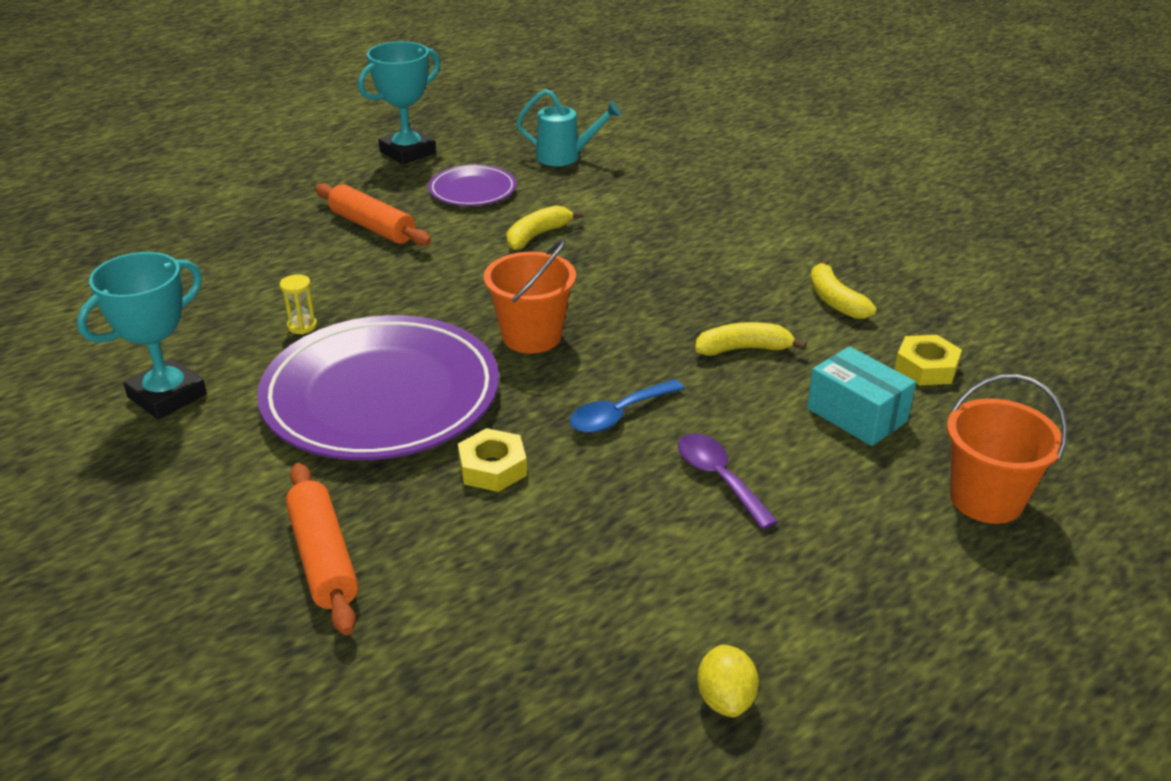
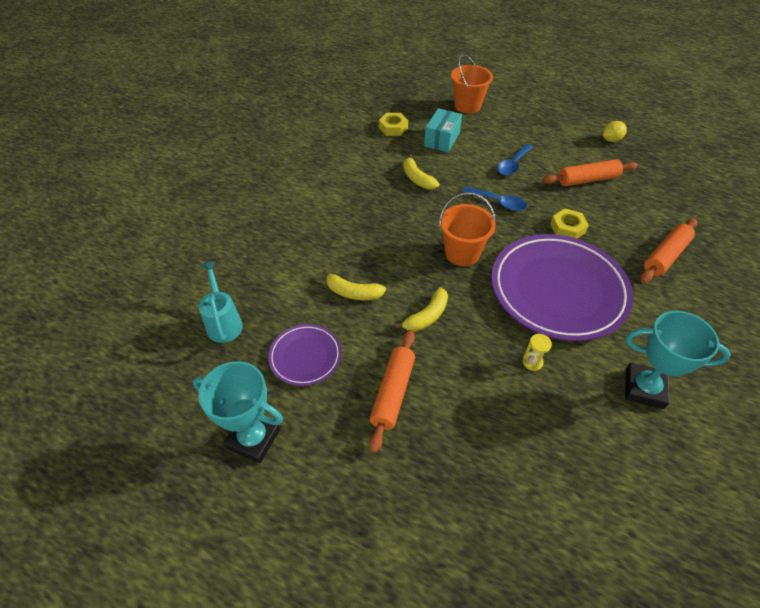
camera: 115 degrees left, 15 degrees up
purple spoon [678,433,778,529] -> blue spoon [498,144,533,176]
yellow banana [810,259,877,319] -> yellow banana moved to [394,287,448,331]
none -> orange rolling pin [543,159,638,186]

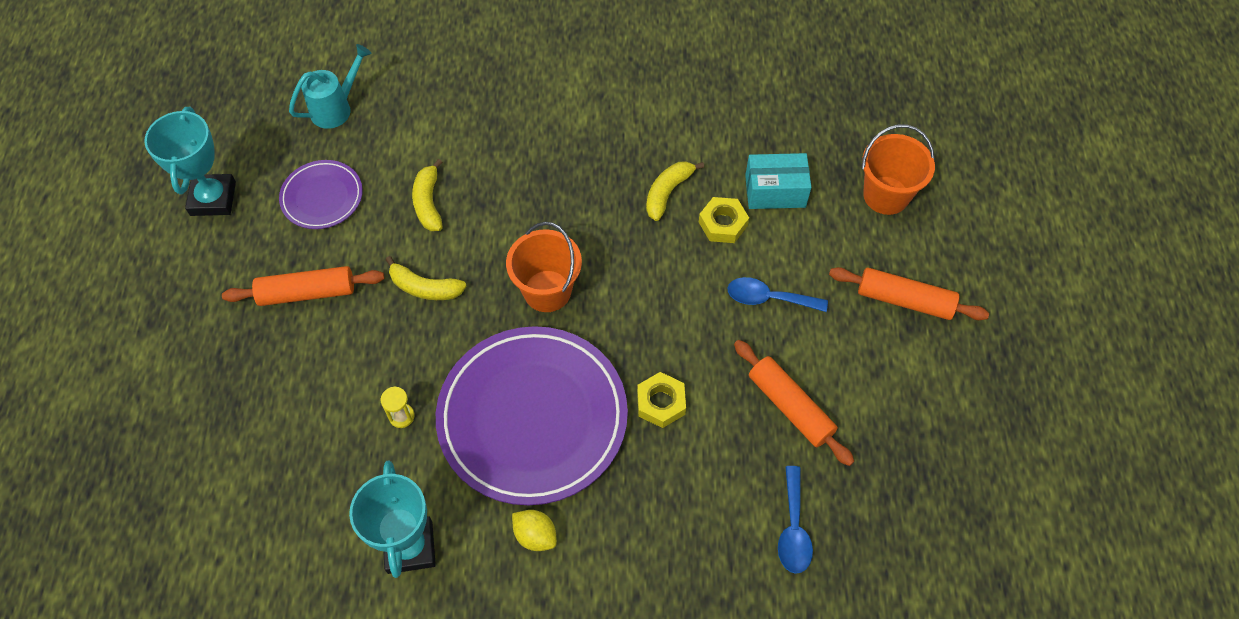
camera: 65 degrees right, 10 degrees up
yellow nut [379,113,408,136] -> yellow nut moved to [699,197,749,243]
blue spoon [462,187,527,211] -> blue spoon moved to [778,466,813,574]
yellow lemon [603,121,627,142] -> yellow lemon moved to [512,510,557,551]
orange rolling pin [640,218,697,283] -> orange rolling pin moved to [829,267,989,320]

